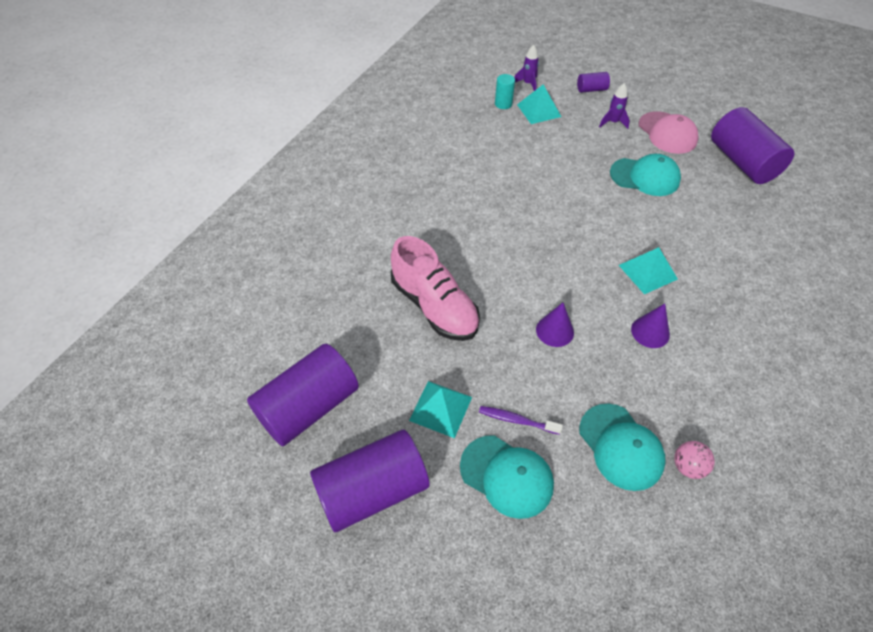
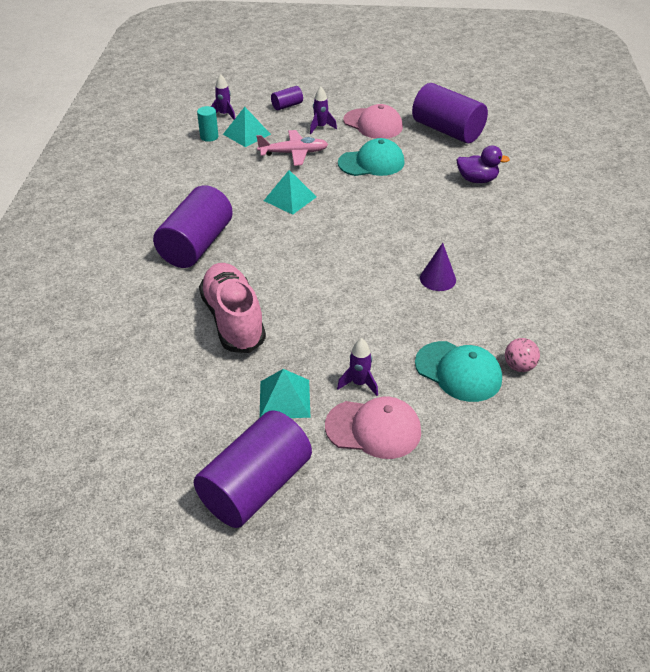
camera: 25 degrees left, 10 degrees down
purple cylinder [247,344,359,446] -> purple cylinder moved to [153,185,233,268]
pink shoe [391,236,480,341] -> pink shoe turned 135 degrees counterclockwise [199,263,266,353]
turquoise cap [460,435,554,519] -> pink cap [325,397,421,459]
purple toothbrush [479,406,563,435] -> purple rocket [337,338,378,396]
purple cone [536,302,574,347] -> none
turquoise pyramid [619,247,678,294] -> turquoise pyramid moved to [264,170,316,215]
none -> pink plane [256,130,328,166]
none -> purple duck [457,146,510,183]

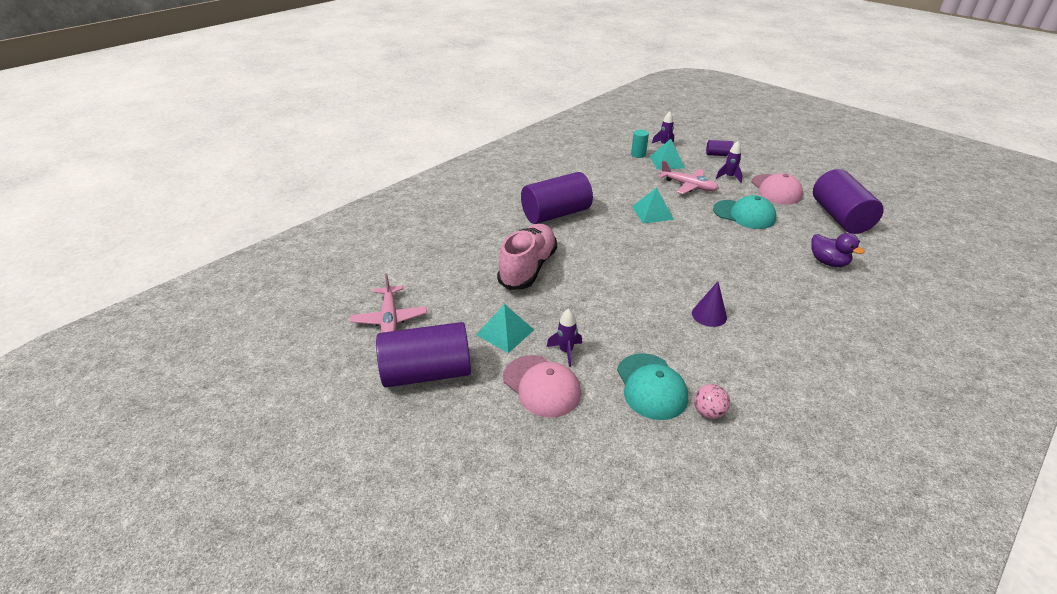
camera: 40 degrees right, 5 degrees down
none -> pink plane [350,274,427,333]

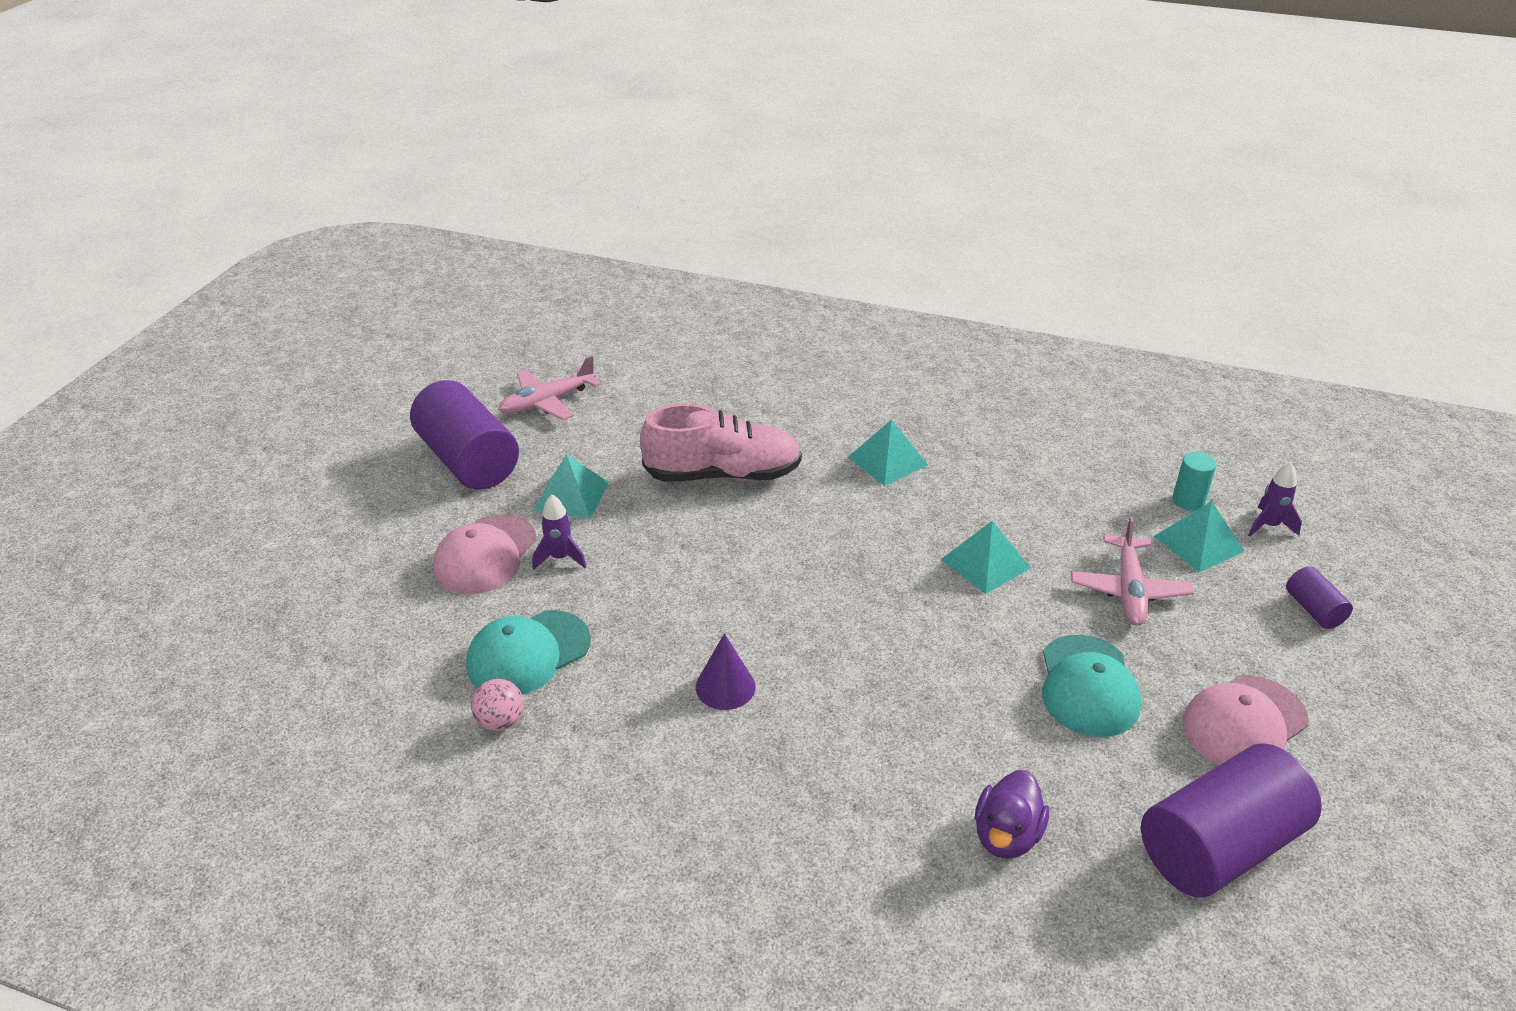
camera: 65 degrees right, 0 degrees up
purple cylinder [521,172,593,224] -> turquoise pyramid [848,420,928,486]
purple rocket [716,141,743,183] -> none

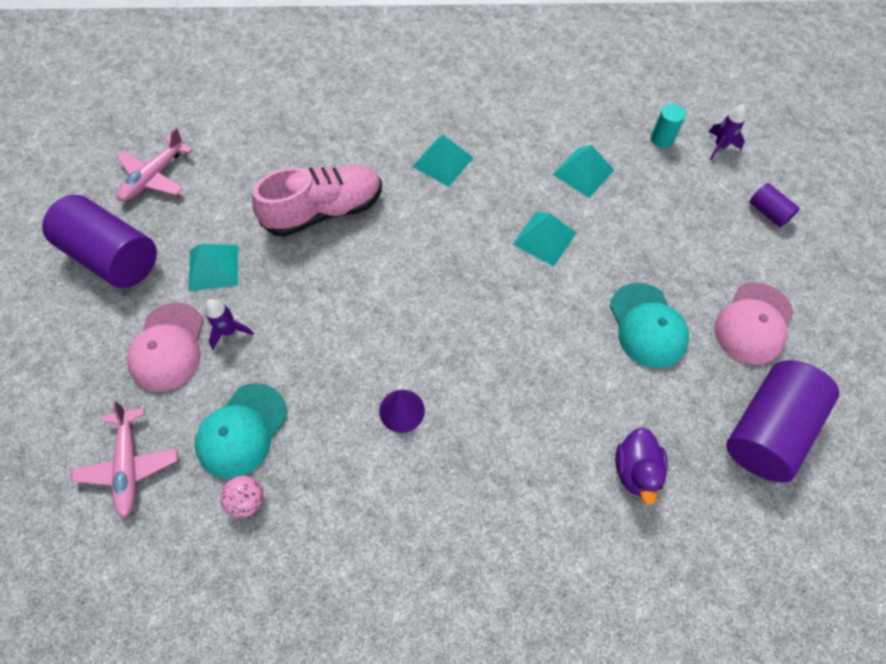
camera: 20 degrees left, 25 degrees up
pink plane [1071,516,1194,625] -> pink plane moved to [72,401,178,518]
turquoise pyramid [1154,501,1244,572] -> turquoise pyramid moved to [552,145,614,198]

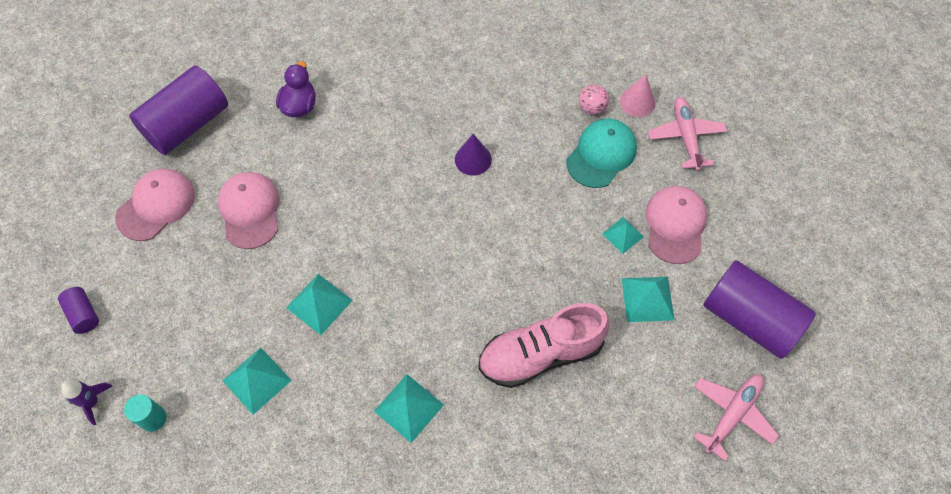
camera: 175 degrees left, 0 degrees up
purple rocket [205,299,254,349] -> turquoise pyramid [602,217,644,254]
turquoise cap [609,283,689,368] -> pink cap [218,172,280,249]
none -> pink cone [620,74,656,117]

